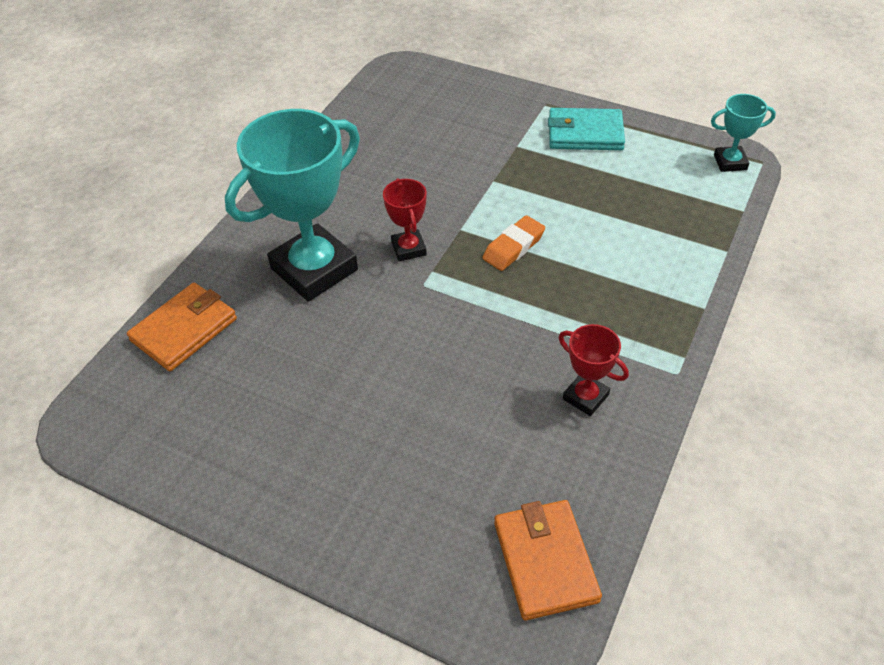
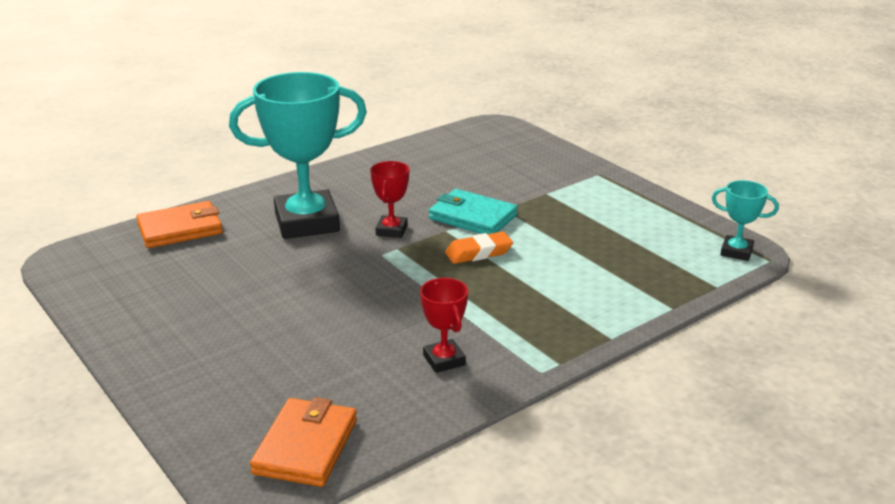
camera: 25 degrees right, 20 degrees down
turquoise wallet [548,108,625,150] -> turquoise wallet moved to [429,189,518,234]

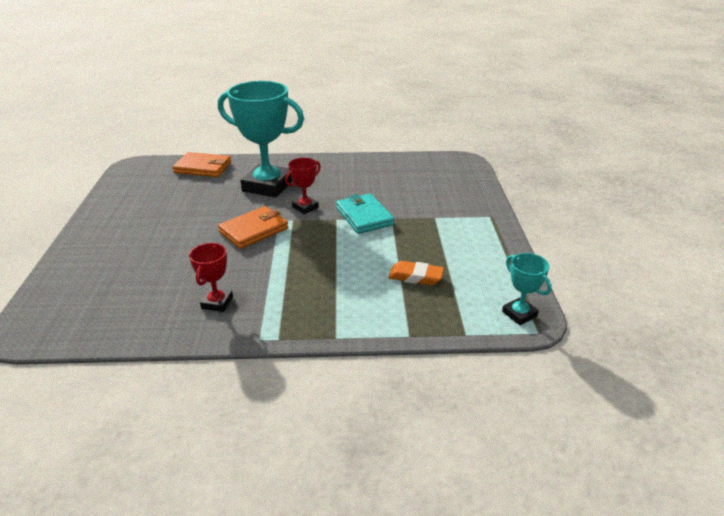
camera: 35 degrees right, 5 degrees up
orange wallet [250,397,357,487] -> orange wallet moved to [218,206,288,249]
orange eraser [445,231,513,264] -> orange eraser moved to [388,261,444,285]

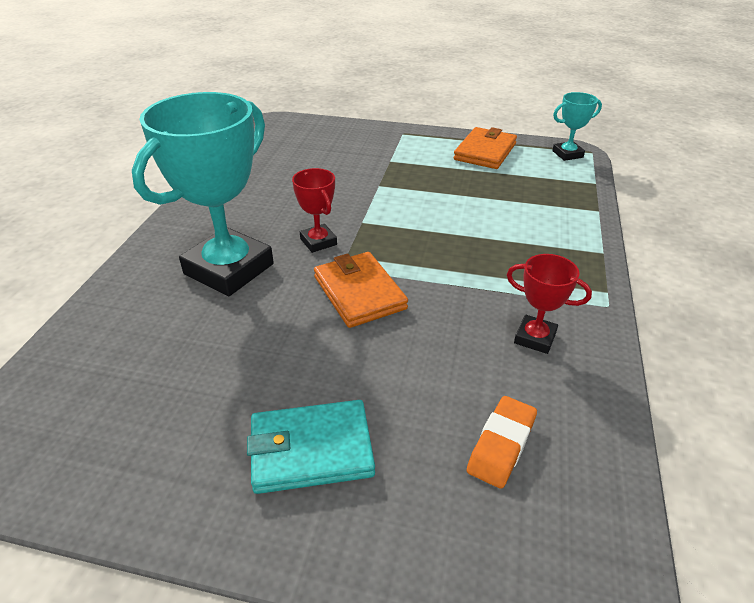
camera: 75 degrees left, 5 degrees up
orange wallet [172,152,231,177] -> orange wallet moved to [454,127,517,169]
turquoise wallet [336,194,394,234] -> turquoise wallet moved to [247,400,375,494]
orange eraser [388,261,444,285] -> orange eraser moved to [467,396,537,489]

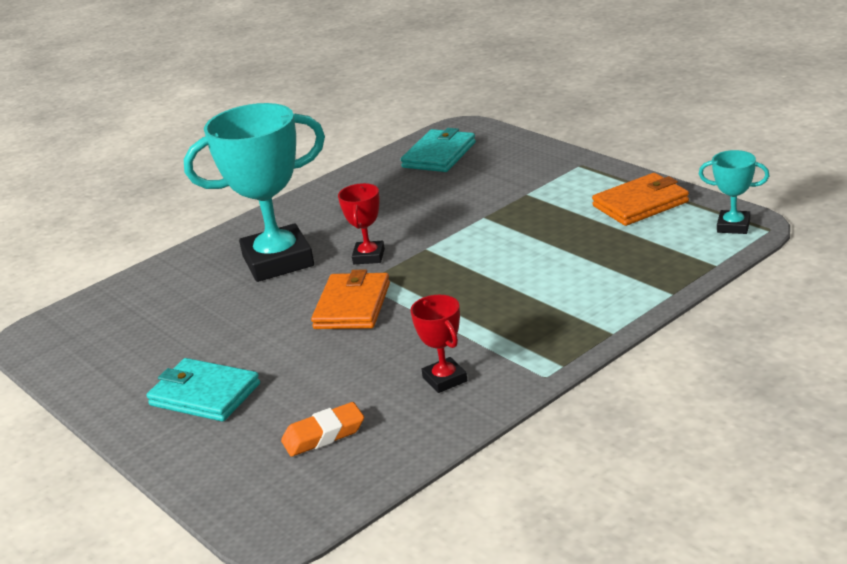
camera: 40 degrees right, 10 degrees down
none -> turquoise wallet [401,128,476,172]

